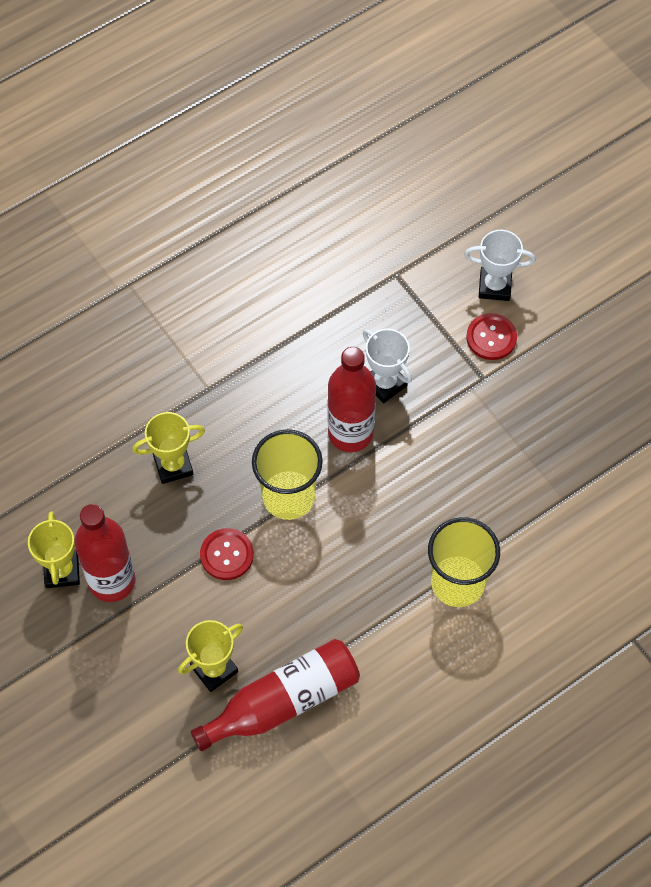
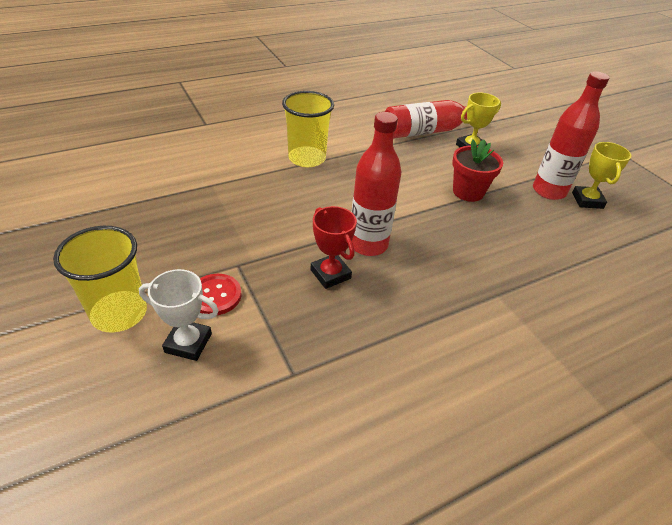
camera: 175 degrees left, 20 degrees down
yellow trophy [132,412,205,484] -> none
red button [200,528,254,580] -> red flower pot [452,139,503,202]
yellow cup [252,429,323,520] -> yellow cup moved to [53,226,147,332]
white trophy [363,329,412,403] -> red trophy [311,206,357,289]

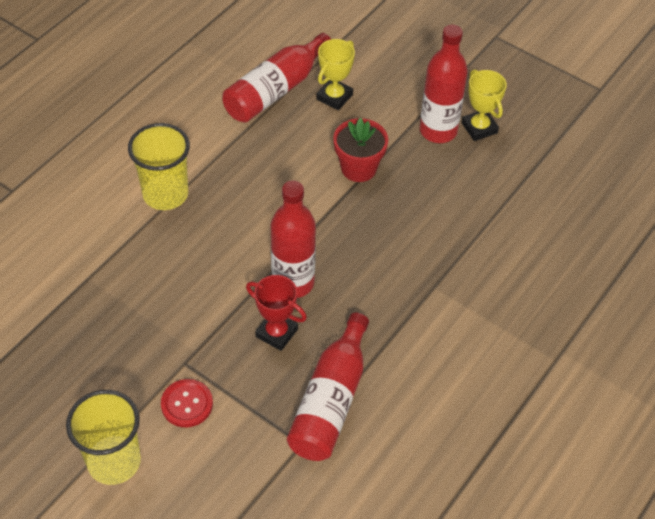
camera: 25 degrees left, 10 degrees up
white trophy [139,269,219,361] -> none
none -> red bottle [287,313,369,461]

